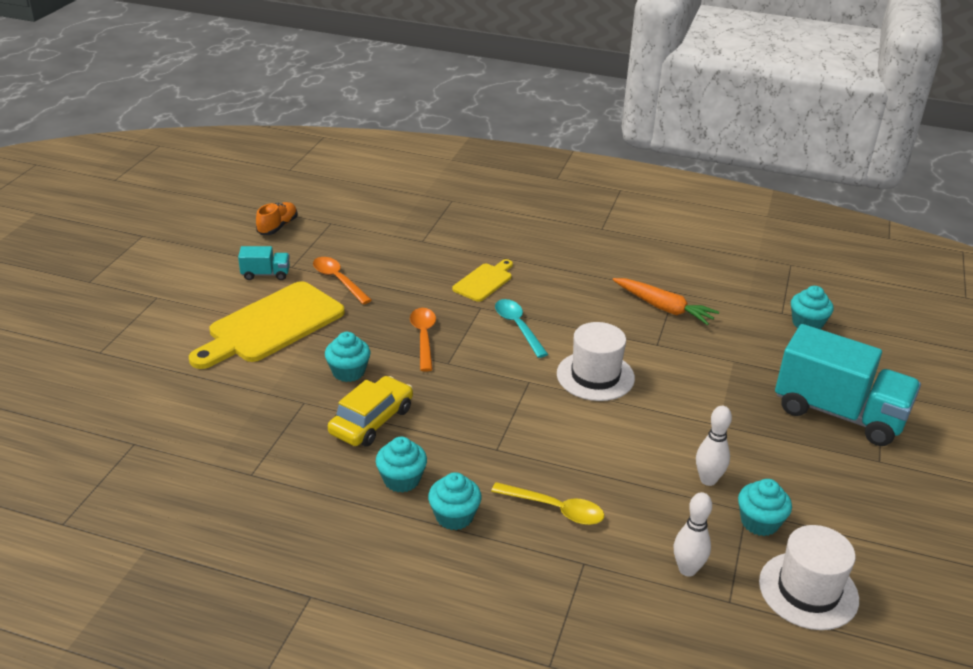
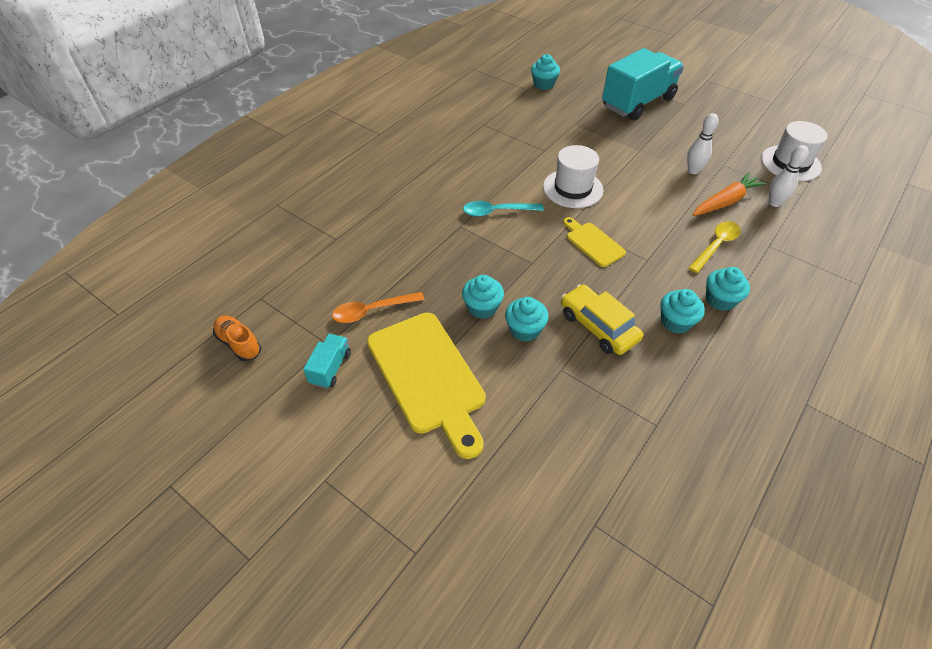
camera: 70 degrees left, 15 degrees up
orange spoon [410,308,436,372] -> none
yellow cutting board [452,259,513,302] -> yellow cutting board moved to [563,217,626,267]
orange carrot [613,278,719,325] -> orange carrot moved to [693,172,767,216]
turquoise cupcake [738,479,792,536] -> turquoise cupcake moved to [462,275,504,319]

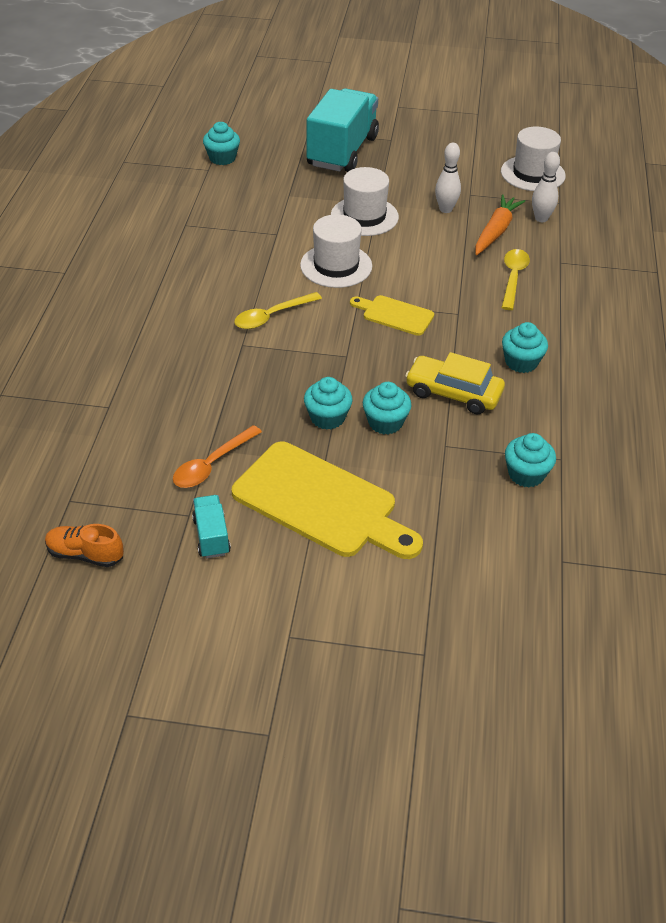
camera: 30 degrees left, 5 degrees down
turquoise spoon [463,201,544,217] -> yellow spoon [234,292,322,329]
turquoise cupcake [706,267,750,311] -> turquoise cupcake moved to [505,433,556,487]
none -> white hat [331,167,399,236]

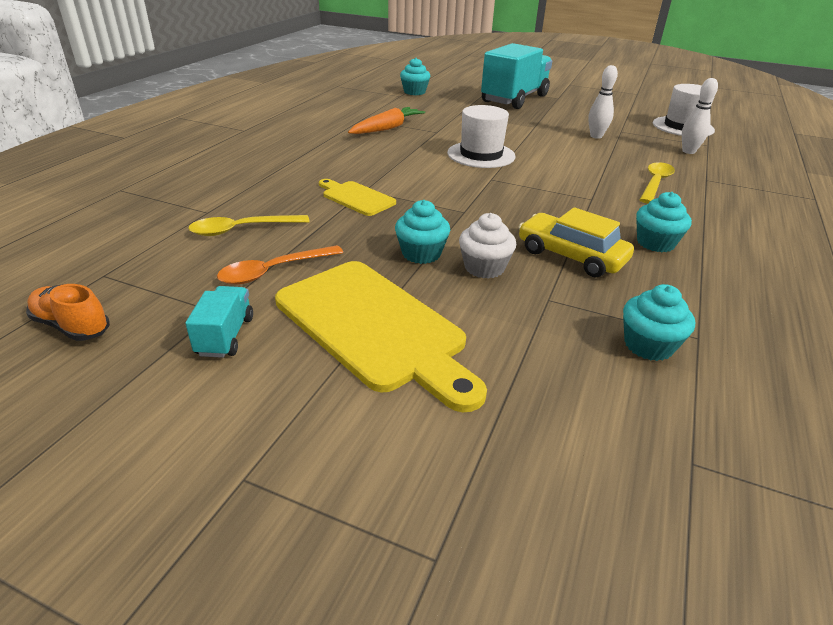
camera: 15 degrees right, 10 degrees down
yellow spoon [234,292,322,329] -> yellow spoon moved to [188,215,310,236]
white hat [331,167,399,236] -> none
yellow cutting board [350,295,434,336] -> yellow cutting board moved to [319,179,396,216]
turquoise cupcake [363,382,412,434] -> white cupcake [459,213,516,279]
orange carrot [475,194,525,255] -> orange carrot moved to [348,107,425,134]

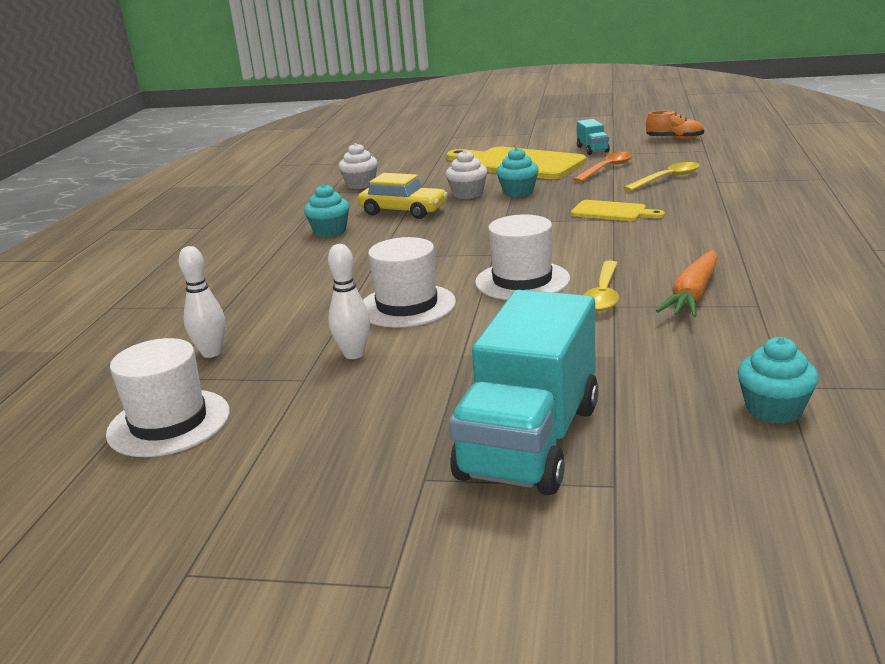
camera: 170 degrees right, 10 degrees down
turquoise cupcake [623,284,695,361] -> white cupcake [338,143,378,189]
yellow spoon [640,162,675,204] -> yellow spoon moved to [584,261,619,311]
none -> white hat [363,237,456,328]

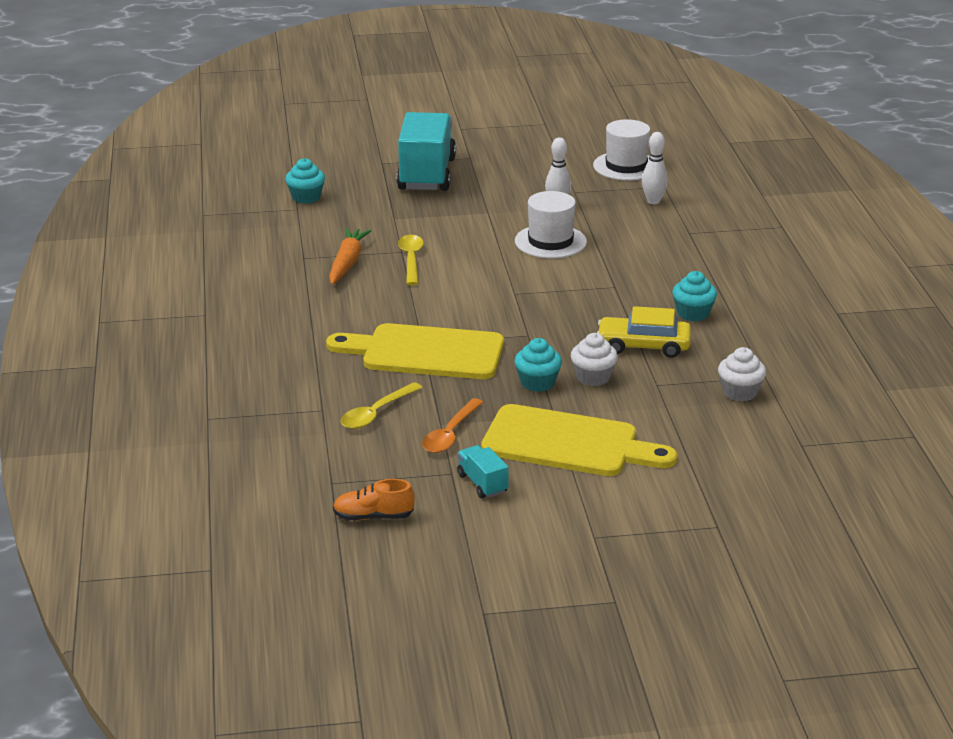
camera: 160 degrees right, 5 degrees up
white hat [475,214,570,300] -> none
yellow cutting board [571,200,665,221] -> yellow cutting board [326,323,504,379], size x1.95

